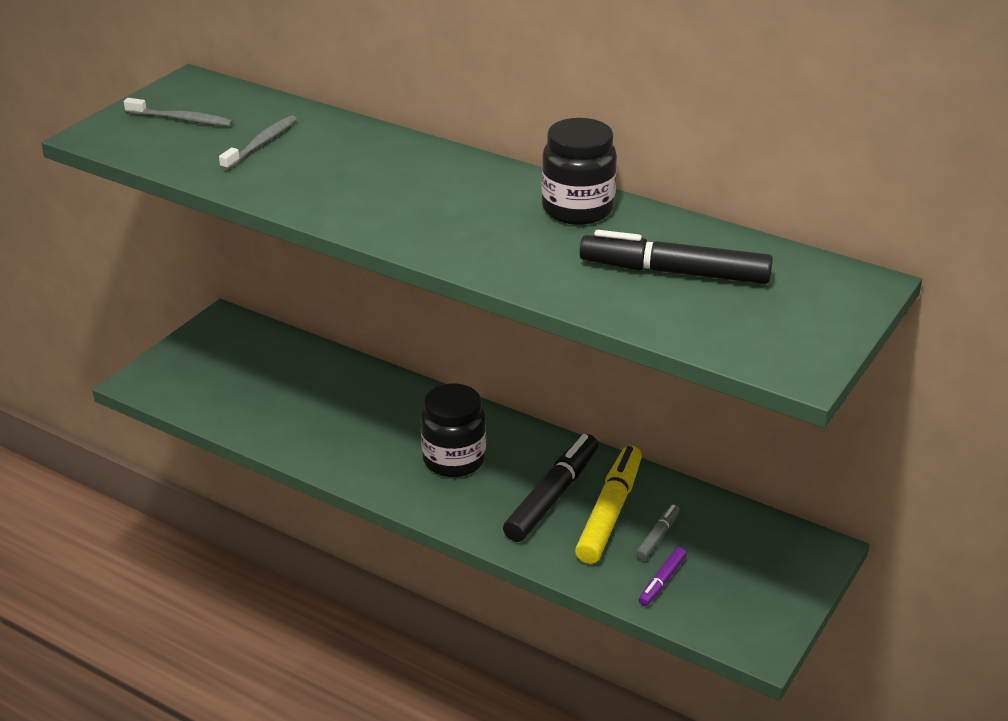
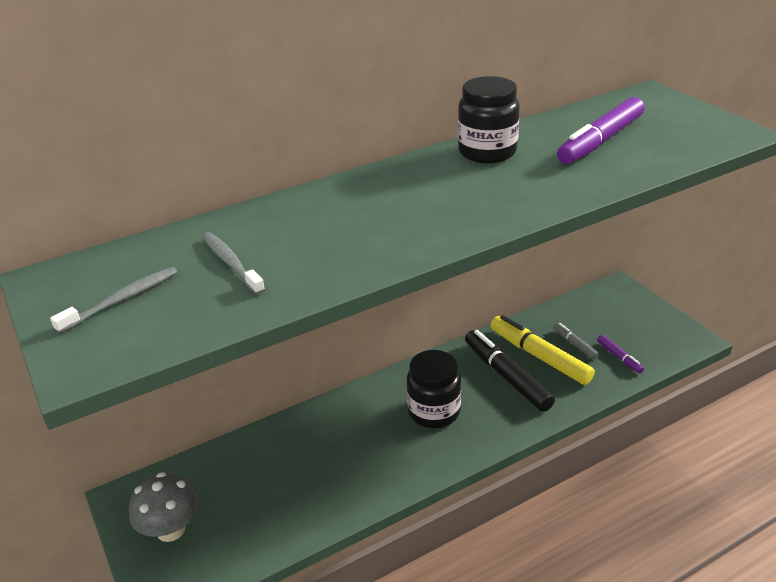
camera: 60 degrees left, 0 degrees up
black marker [579,230,773,284] -> purple marker [557,97,644,164]
none -> grey mushroom [129,472,199,542]

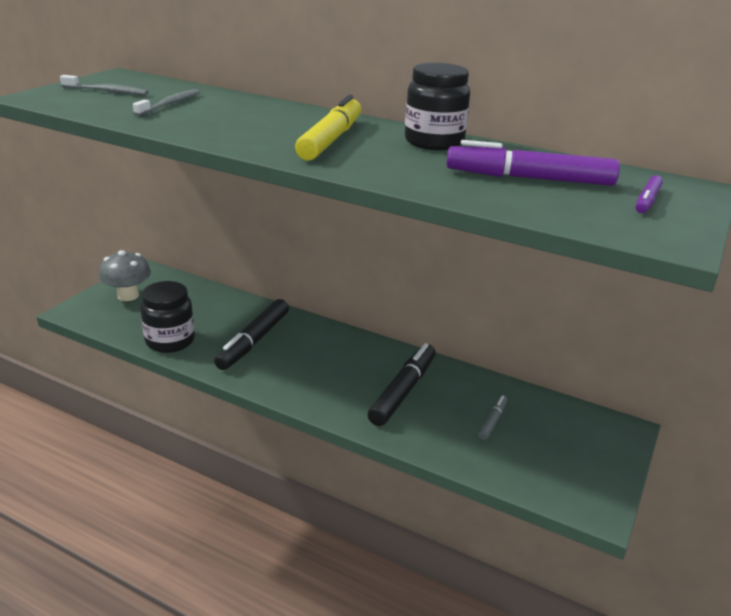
camera: 55 degrees right, 5 degrees down
black jar [407,350,461,428] -> black jar moved to [140,281,195,353]
yellow marker [490,315,595,385] -> yellow marker moved to [295,95,362,161]
purple marker [597,335,644,373] -> purple marker moved to [636,175,663,213]
none -> black marker [214,299,289,370]

